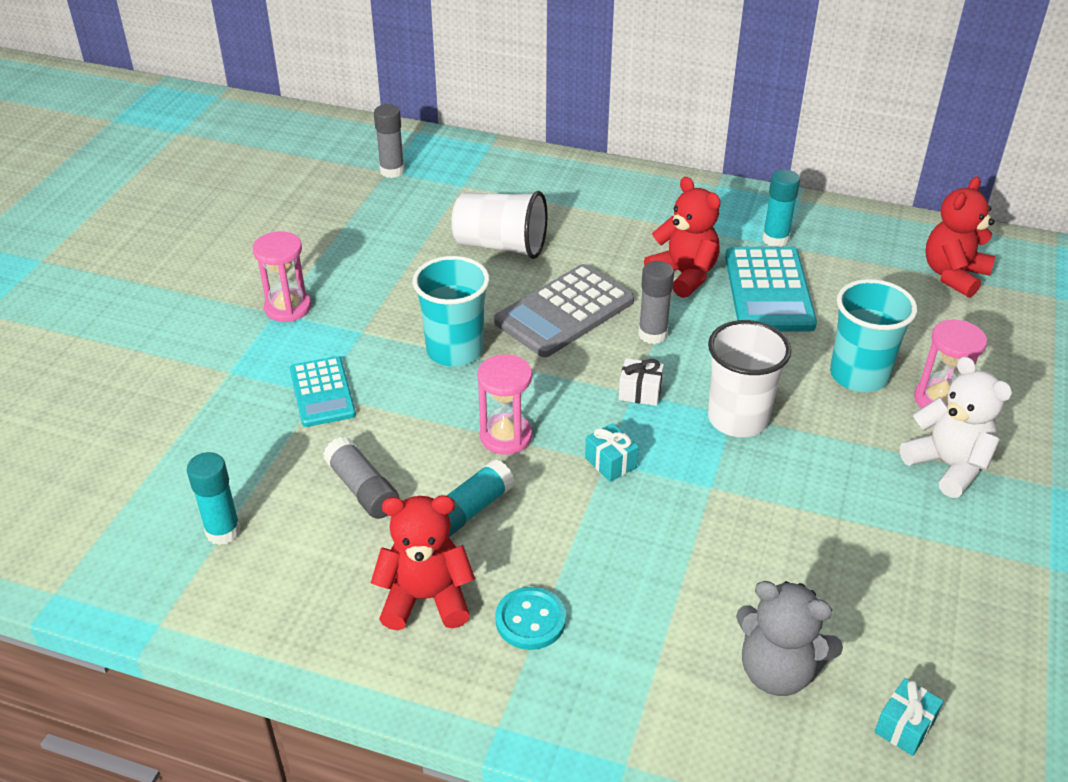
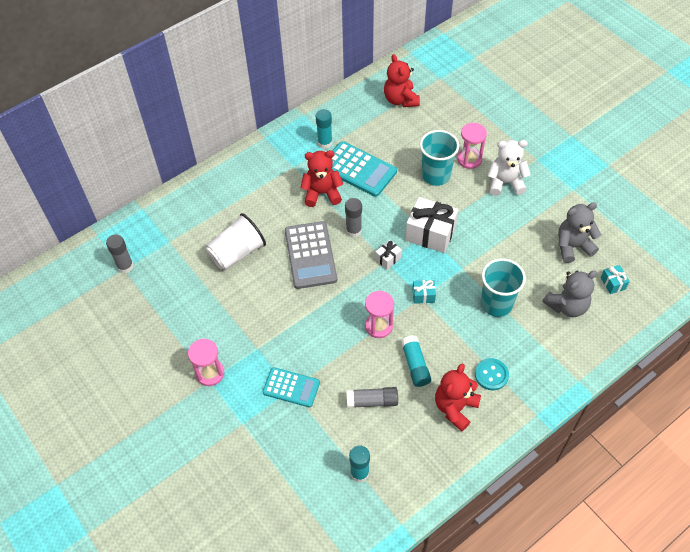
camera: 55 degrees left, 15 degrees up
turquoise cup [412,256,490,367] -> turquoise cup moved to [481,258,526,317]
white cup [708,320,791,437] -> white gift [405,197,458,253]
none -> grey teddy bear [558,202,601,263]

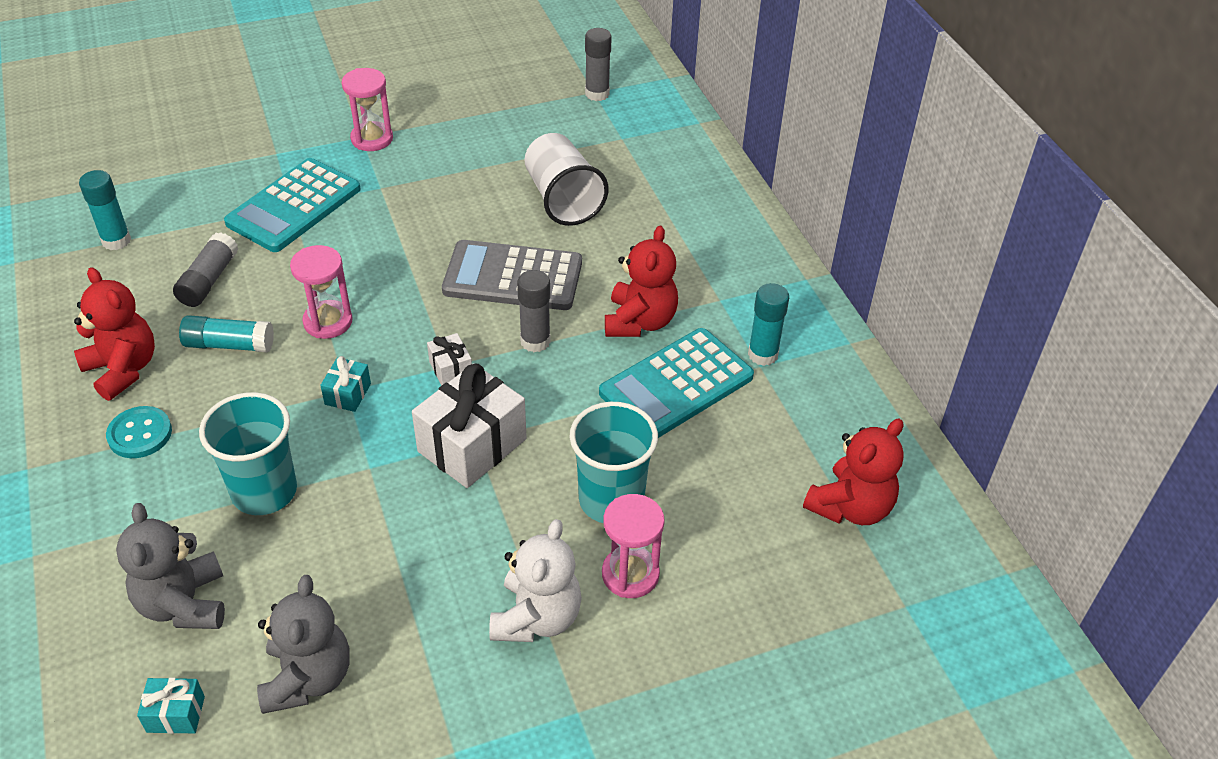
camera: 105 degrees right, 10 degrees down
turquoise calculator [263,367,320,407] -> turquoise calculator [224,158,360,252], size x1.55
red teddy bear [384,54,420,107] -> red teddy bear turned 135 degrees clockwise [803,419,904,525]

